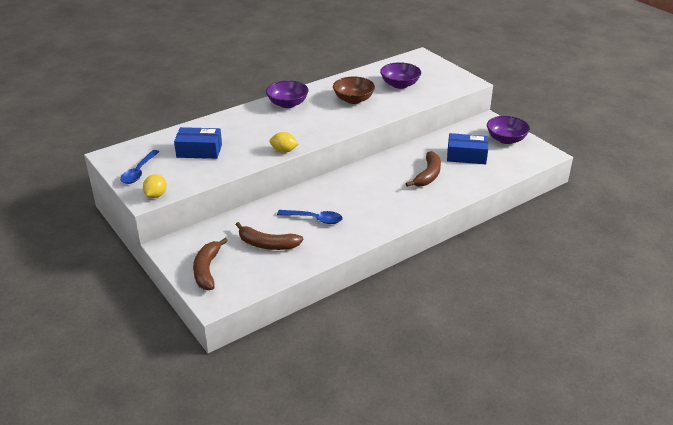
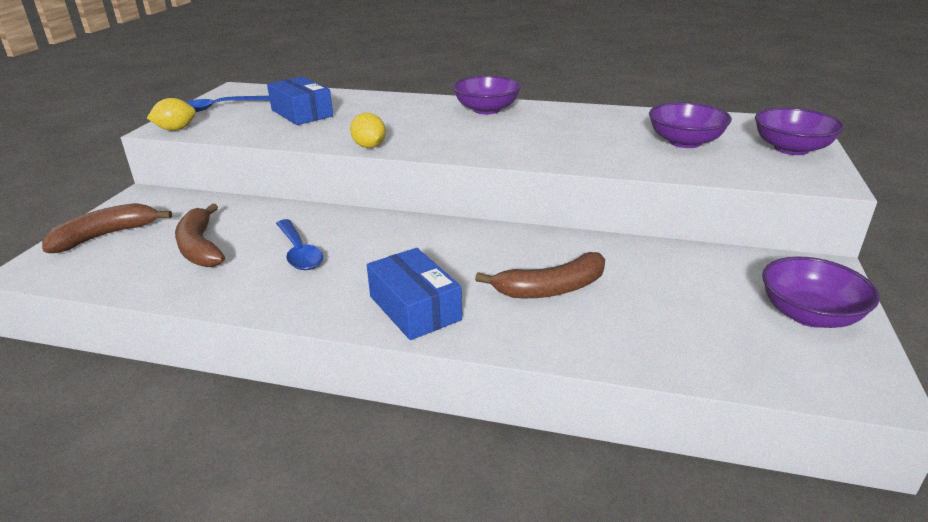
camera: 50 degrees right, 5 degrees down
brown bowl [333,77,375,104] -> none
blue box [447,133,488,164] -> blue box moved to [367,248,462,340]
none -> purple bowl [755,107,845,155]

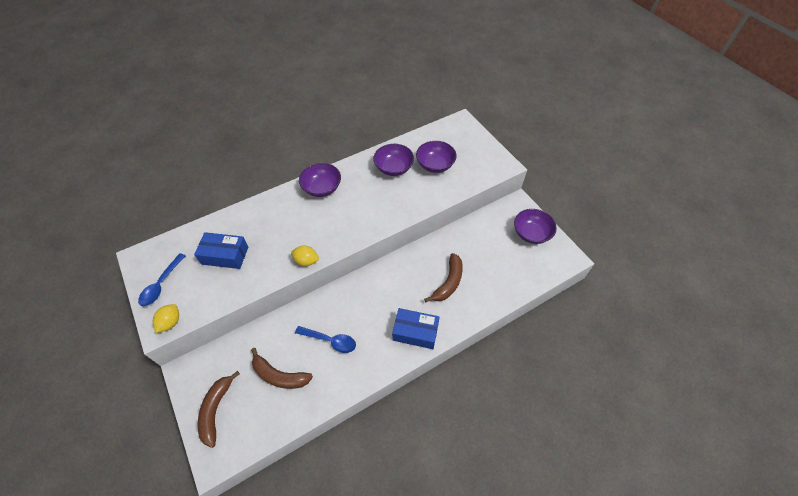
camera: 45 degrees left, 25 degrees up
purple bowl [755,107,845,155] -> purple bowl moved to [373,144,414,176]

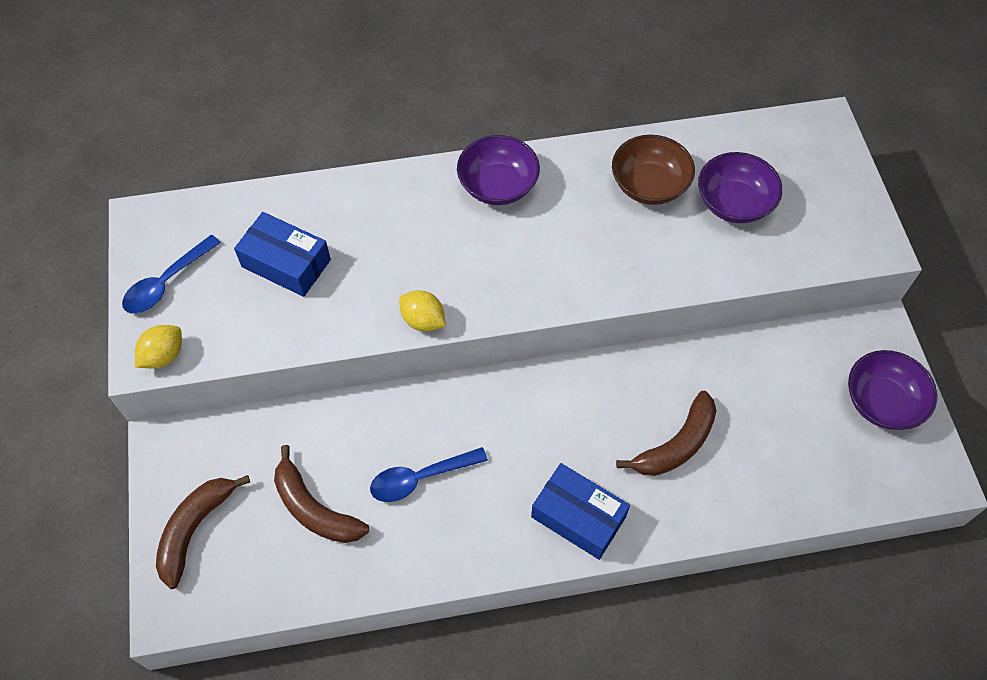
camera: 20 degrees right, 5 degrees up
blue spoon [295,326,356,353] -> blue spoon turned 120 degrees clockwise [370,447,488,502]
purple bowl [373,144,414,176] -> brown bowl [612,135,695,205]

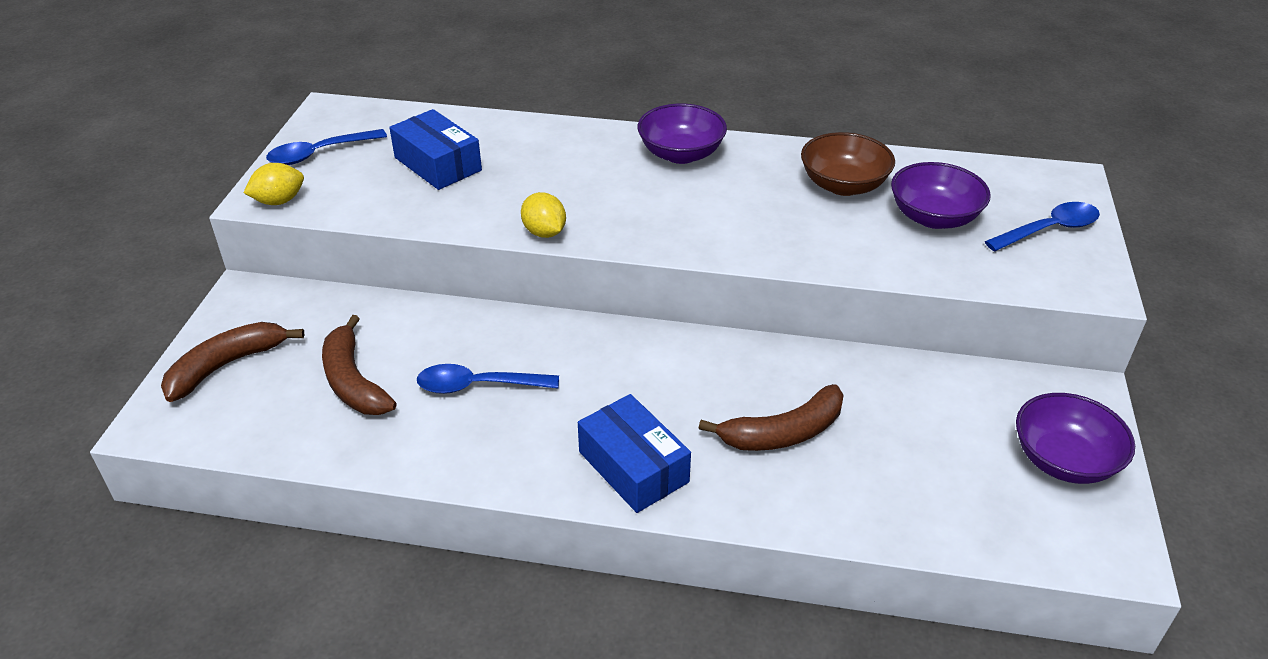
camera: 20 degrees right, 20 degrees down
none -> blue spoon [985,202,1100,251]

